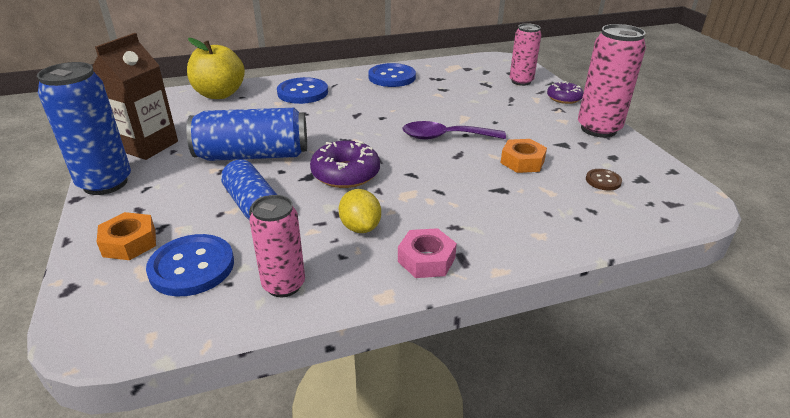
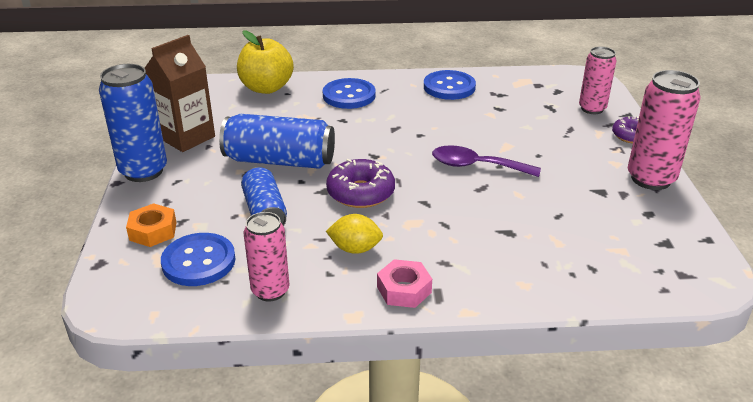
camera: 15 degrees right, 0 degrees up
yellow lemon [339,189,381,233] -> yellow lemon turned 75 degrees counterclockwise [326,214,383,254]
orange nut [501,139,547,173] -> none
brown button [586,169,622,190] -> none

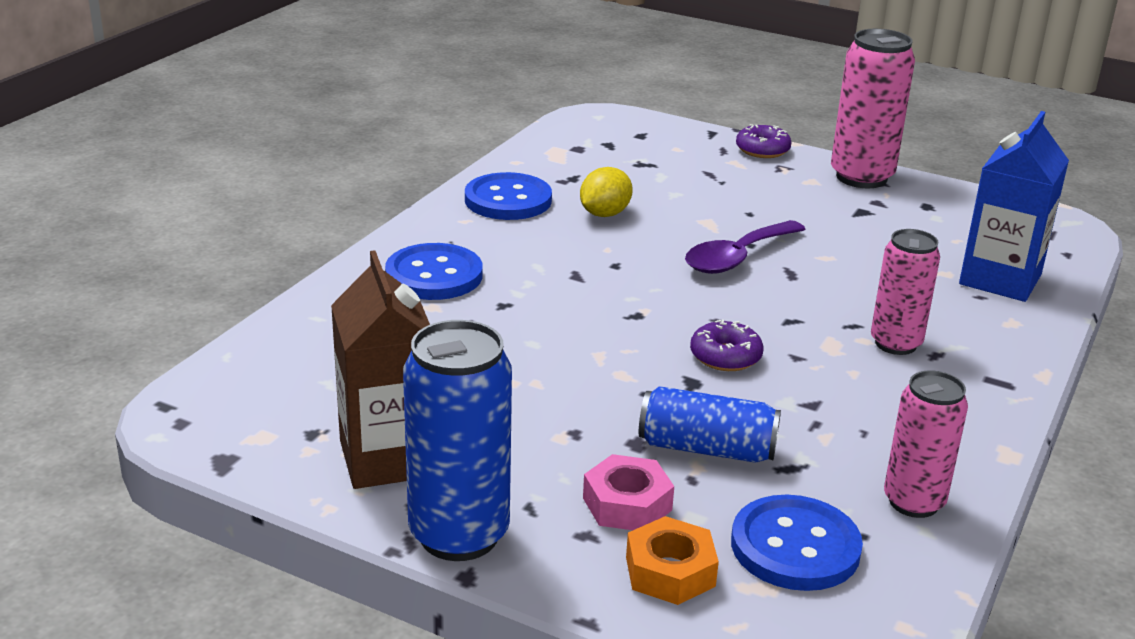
camera: 60 degrees left, 5 degrees down
blue can [219,114,335,169] -> none
yellow apple [237,30,294,94] -> none
purple donut [326,159,395,208] -> purple donut [690,320,763,371], size x0.65
yellow lemon [326,214,383,254] -> yellow lemon moved to [580,167,633,217]
pink nut [377,259,432,308] -> pink nut moved to [583,454,674,530]
pink can [579,47,616,114] -> pink can moved to [871,229,940,355]
none -> blue carton [959,111,1069,302]

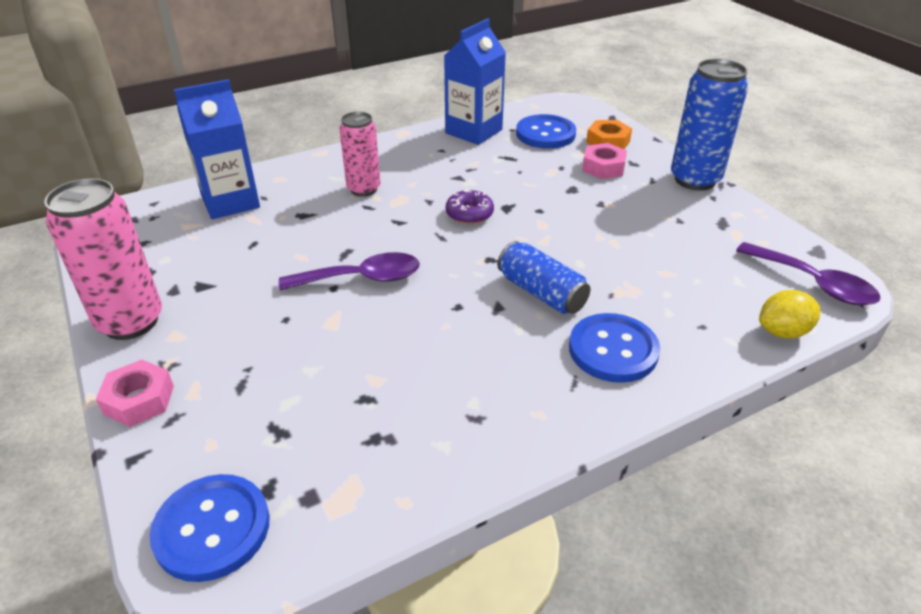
camera: 145 degrees left, 10 degrees up
brown carton [331,250,430,489] -> none
blue button [465,172,552,220] -> blue button moved to [150,474,270,582]
yellow lemon [580,167,633,217] -> yellow lemon moved to [759,290,821,338]
blue can [639,386,781,463] -> blue can moved to [497,241,590,314]
purple donut [736,124,792,158] -> pink nut [96,360,174,427]
pink can [884,370,968,518] -> blue carton [444,18,506,145]
none -> purple spoon [736,242,880,306]

